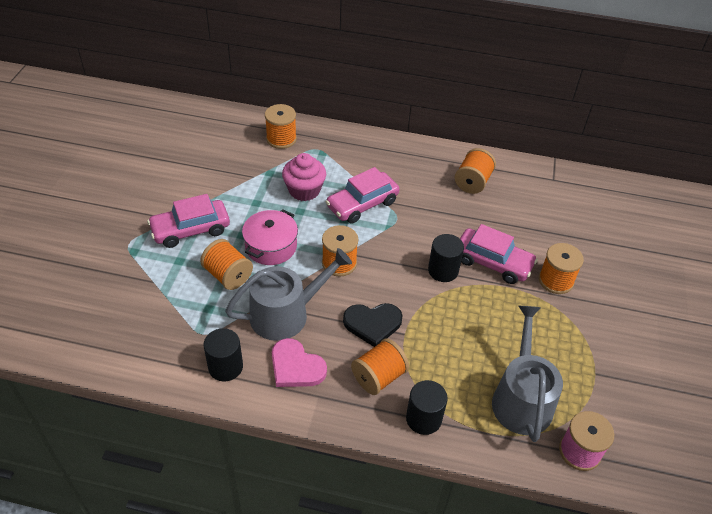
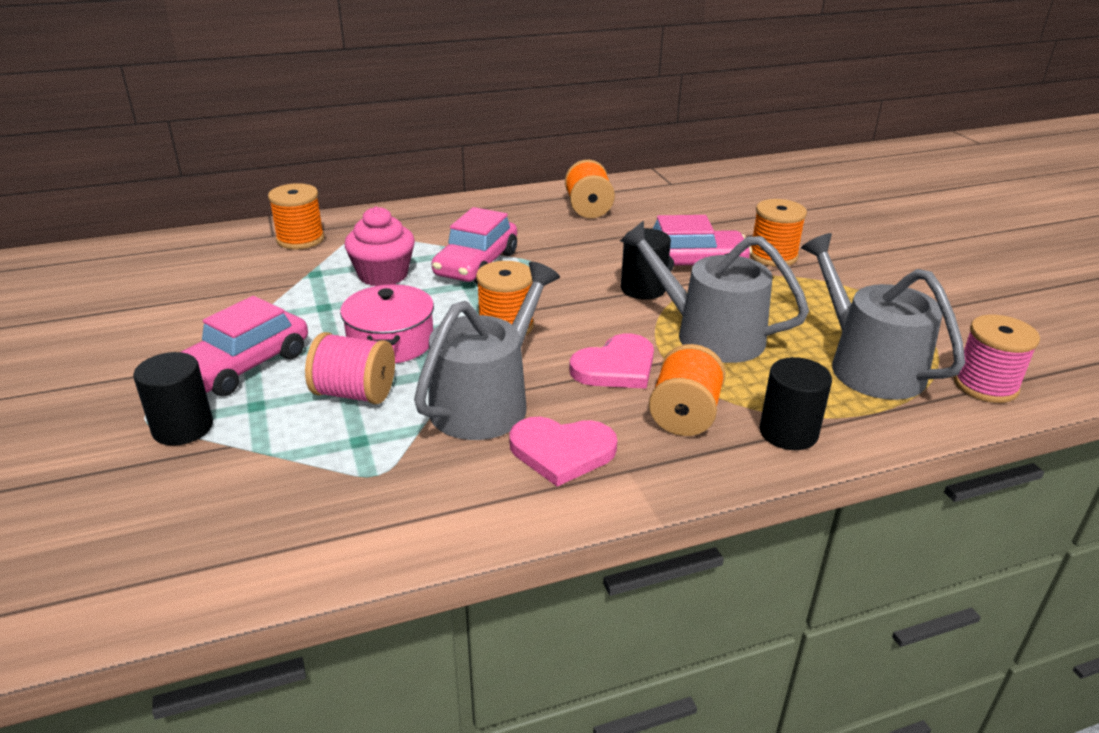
camera: 30 degrees left, 15 degrees down
orange spool [200,239,253,290] -> pink spool [305,332,395,404]
black cylinder [203,328,243,381] -> black cylinder moved to [133,352,213,446]
black heart [343,303,403,347] -> pink heart [569,334,654,389]
none -> grey watering can [620,221,809,363]

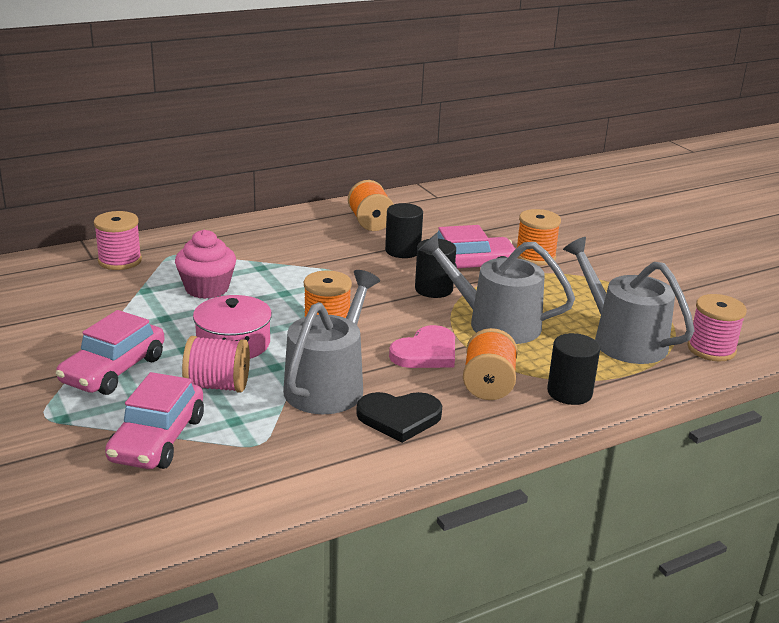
camera: 10 degrees left, 5 degrees down
black cylinder [133,352,213,446] -> black cylinder moved to [385,203,423,258]
orange spool [268,183,325,250] -> pink spool [94,211,142,270]
pink car [431,207,517,284] -> pink car moved to [105,372,204,469]
pink heart [509,417,617,486] -> black heart [356,392,442,443]

